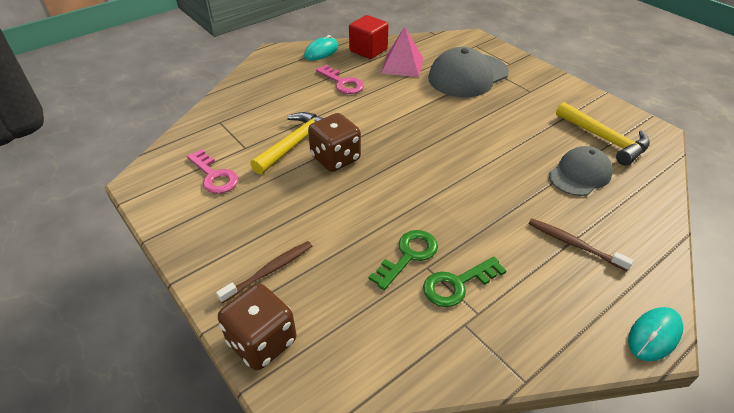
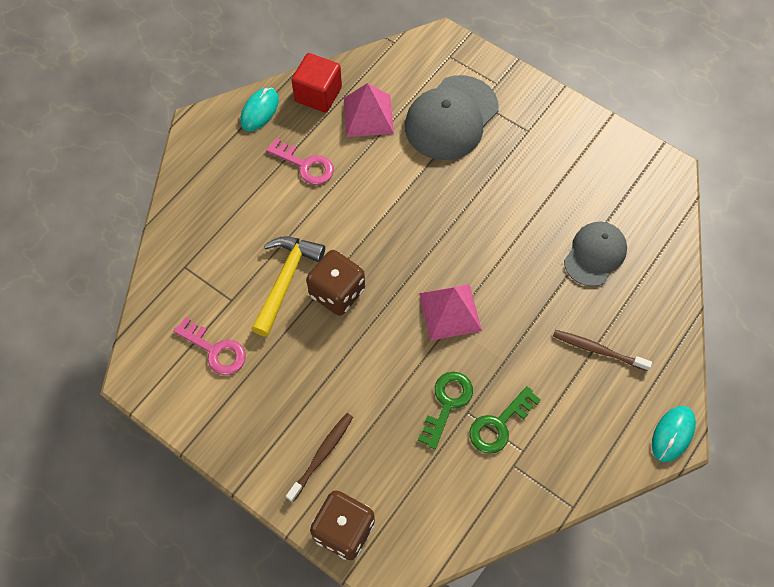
camera: 15 degrees left, 20 degrees up
yellow hammer [556,102,650,166] -> none
none -> pink pyramid [419,284,482,341]

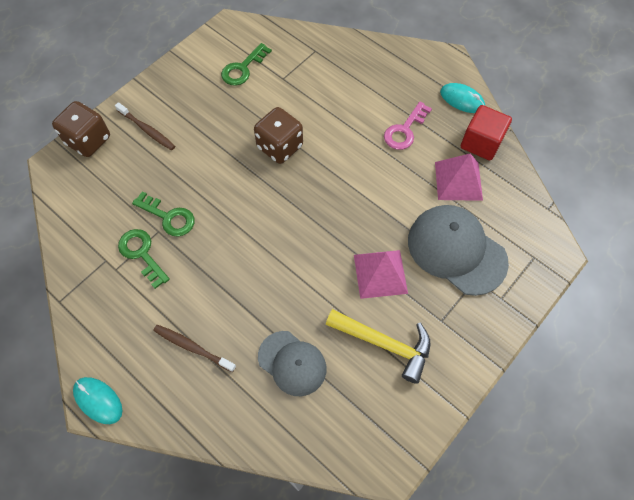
camera: 95 degrees right, 0 degrees up
pink key [173,317,246,375] -> green key [221,43,272,86]
yellow hammer [251,237,325,337] -> yellow hammer moved to [326,309,430,384]
pink pyramid [419,284,482,341] -> pink pyramid moved to [354,250,408,299]
brown toothbrush [553,330,652,371] -> brown toothbrush turned 90 degrees counterclockwise [153,325,236,372]

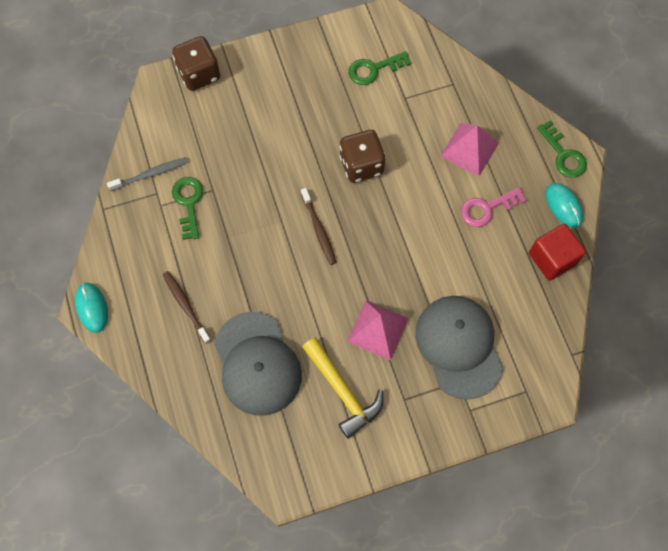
camera: 30 degrees right, 5 degrees up
brown toothbrush [115,102,175,150] -> brown toothbrush moved to [301,188,337,265]
green key [132,191,195,237] -> green key moved to [537,120,587,178]
grey cap [258,331,326,396] -> grey cap [214,312,302,416], size x1.56
pink pyramid [435,154,483,201] -> pink pyramid moved to [440,123,499,176]
none -> grey toothbrush [107,157,188,191]

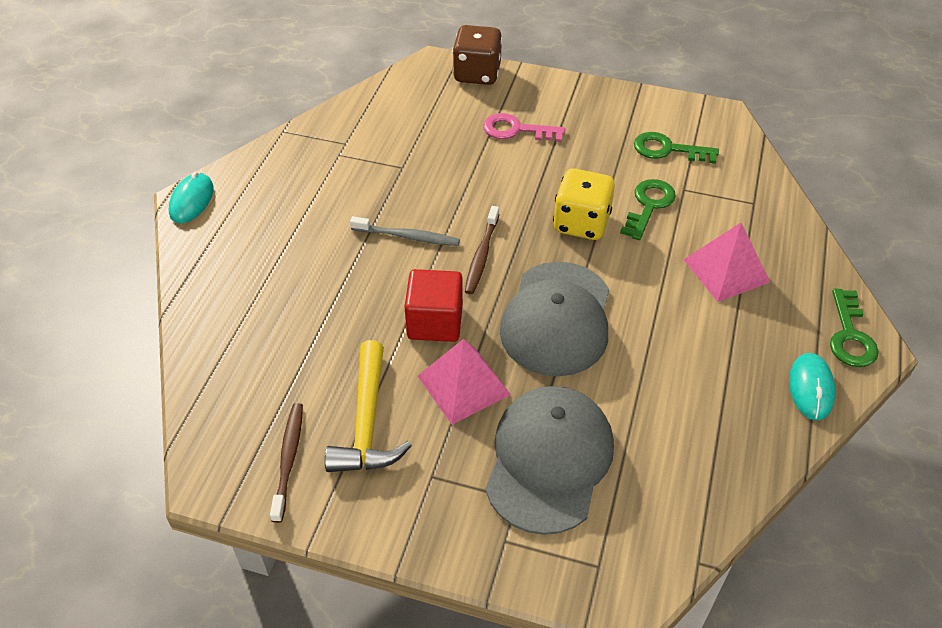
camera: 35 degrees right, 20 degrees down
grey toothbrush [107,157,188,191] -> grey toothbrush moved to [350,216,460,246]
brown toothbrush [163,271,211,344] -> brown toothbrush moved to [270,403,303,523]
green key [172,177,203,240] -> green key moved to [620,179,676,240]
grey cap [214,312,302,416] -> grey cap moved to [500,262,609,376]
brown dice [339,130,386,183] -> yellow dice [553,169,615,240]
pink key [461,187,527,227] -> pink key moved to [483,113,565,142]
red cube [529,224,586,280] -> red cube moved to [405,269,463,342]

